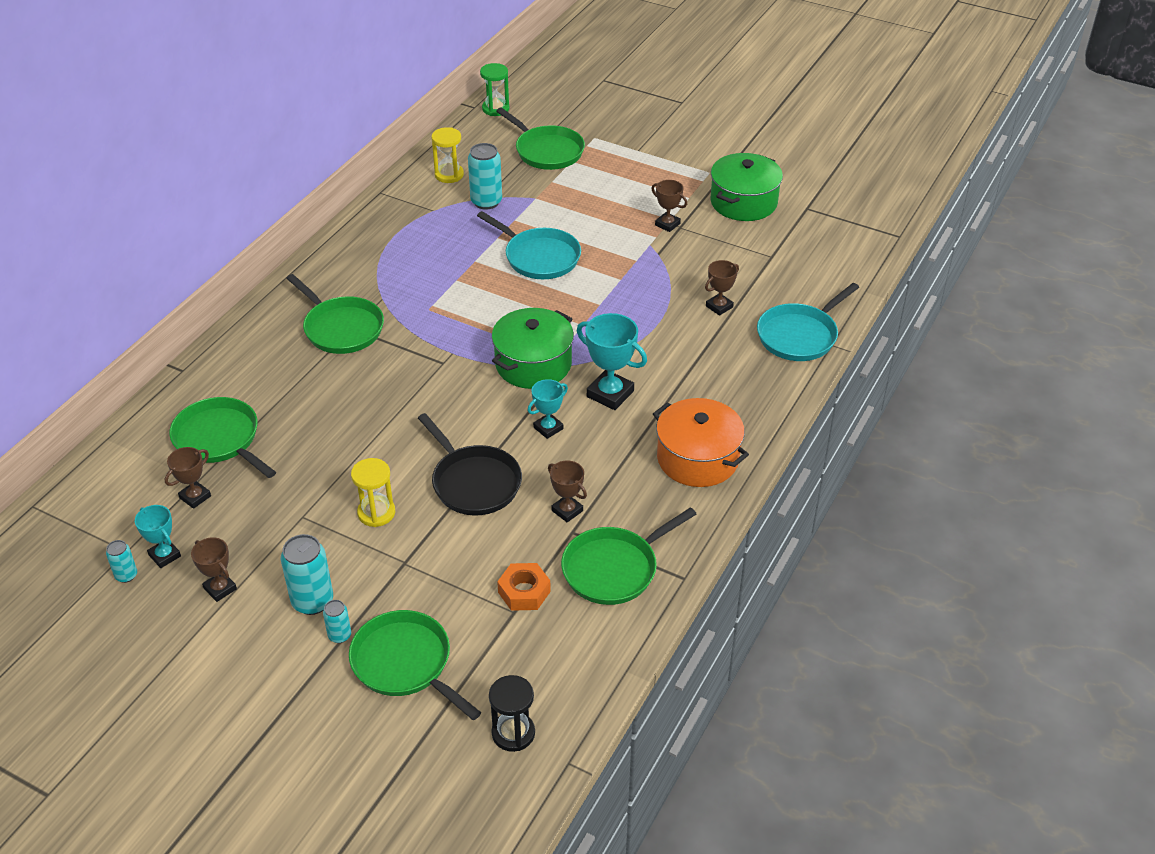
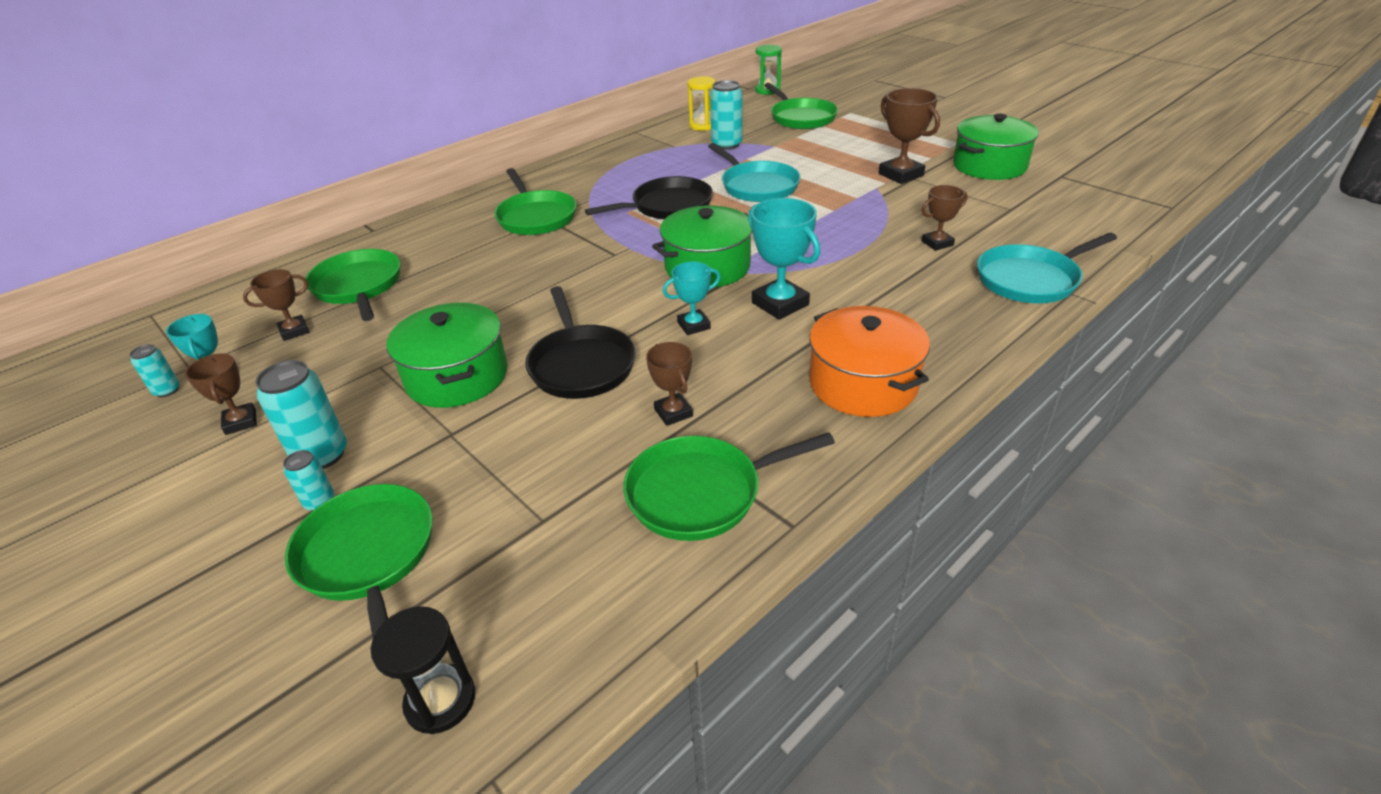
camera: 20 degrees right, 5 degrees down
yellow hourglass [351,458,395,527] -> green pot [387,303,508,408]
orange nut [497,563,551,611] -> none
brown trophy [651,180,687,232] -> brown trophy [879,88,940,184], size x1.65
none -> black pan [585,176,713,219]

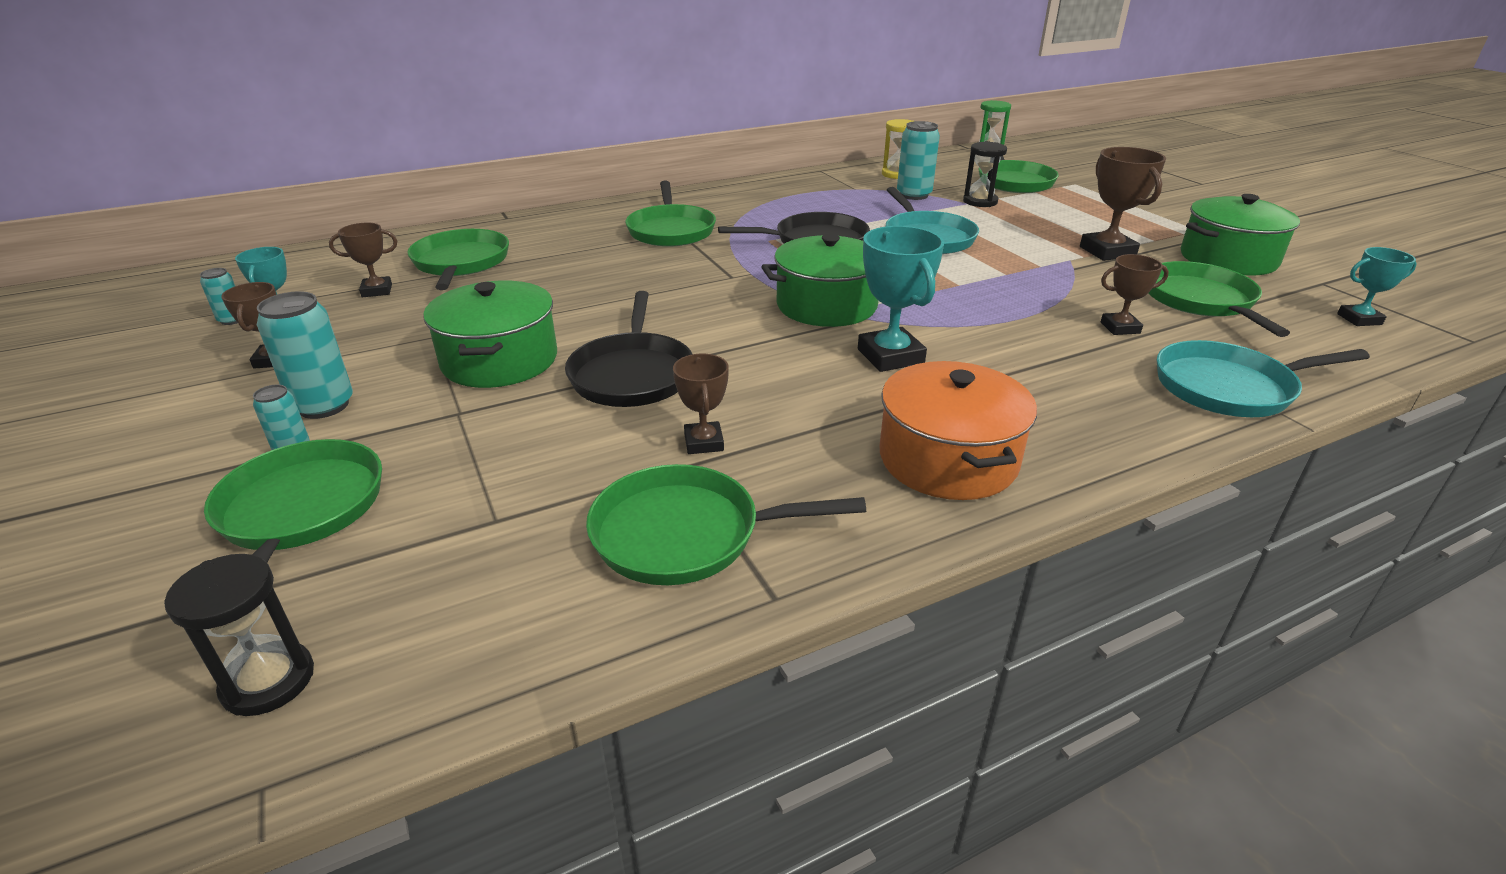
camera: 15 degrees right, 5 degrees down
turquoise trophy [663,262,721,335] -> turquoise trophy moved to [1337,247,1417,326]
none -> black hourglass [963,142,1007,207]
none -> green pan [1149,261,1290,337]

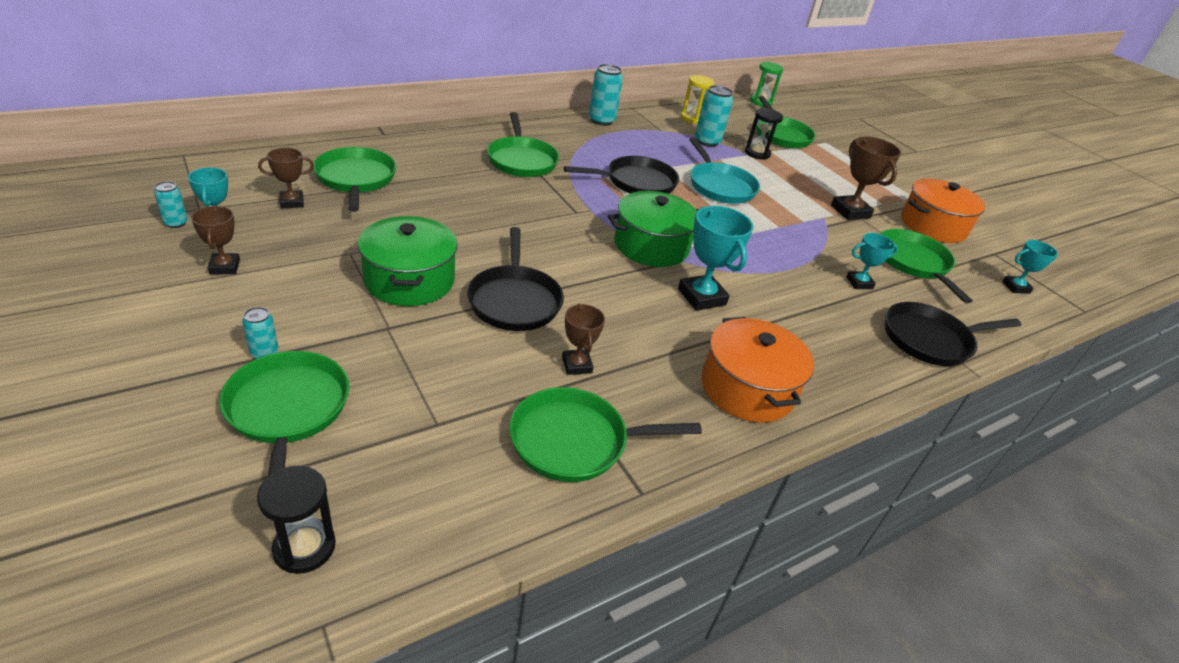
camera: 10 degrees left, 5 degrees up
turquoise can [257,291,353,419] -> turquoise can moved to [589,64,623,126]
brown trophy [1101,254,1169,335] -> turquoise trophy [846,233,898,289]
turquoise pan [1157,340,1370,417] -> black pan [885,302,1021,366]
green pot [1181,194,1300,276] -> orange pot [901,179,985,243]

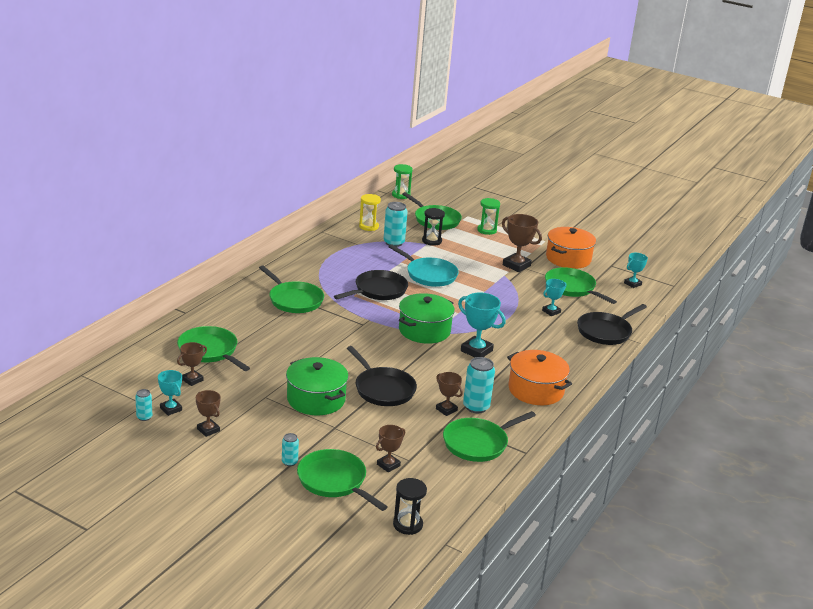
camera: 25 degrees left, 10 degrees down
turquoise can [589,64,623,126] -> turquoise can moved to [463,357,495,413]
none -> brown trophy [376,425,405,473]
none -> green hourglass [477,198,500,235]

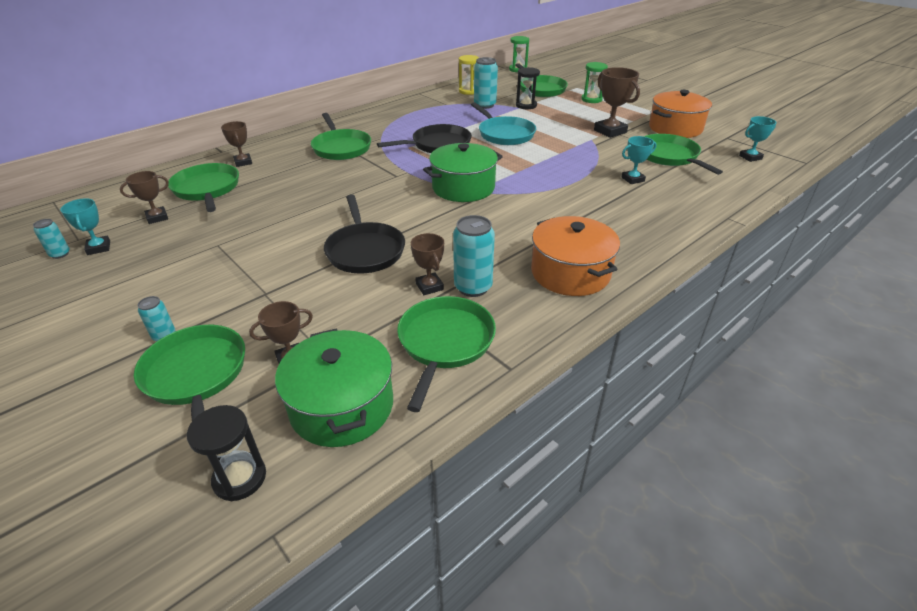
camera: 20 degrees right, 10 degrees up
brown trophy [196,390,221,437] -> brown trophy moved to [221,121,252,167]
green pot [286,357,349,416] -> green pot moved to [275,328,393,447]
green pan [443,411,536,462] -> green pan turned 120 degrees clockwise [397,296,496,412]
turquoise trophy [458,293,506,357] -> none
black pan [577,304,647,345] -> none

